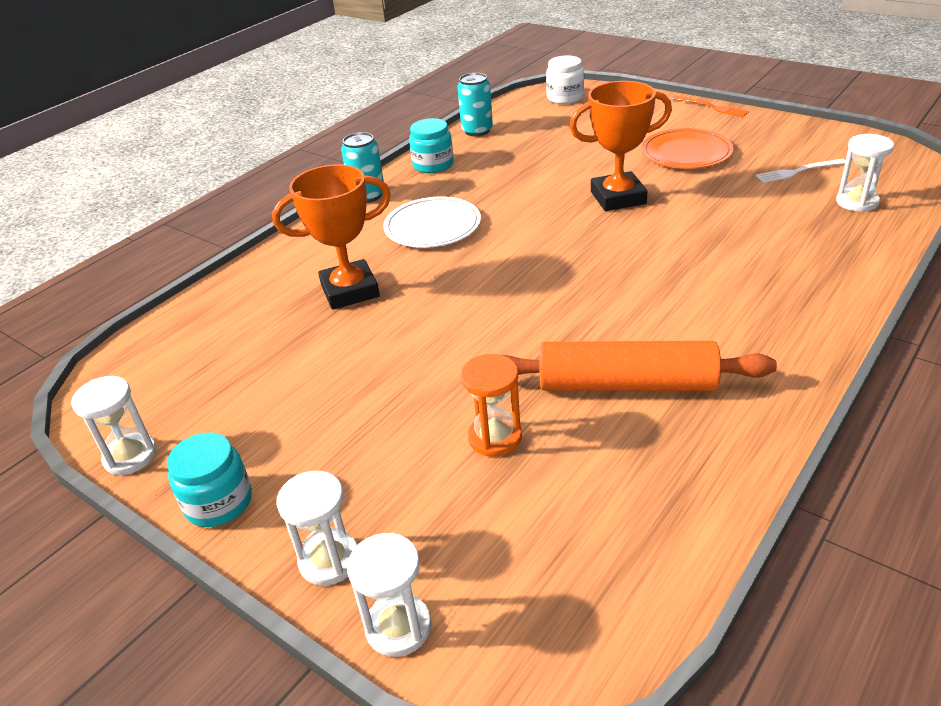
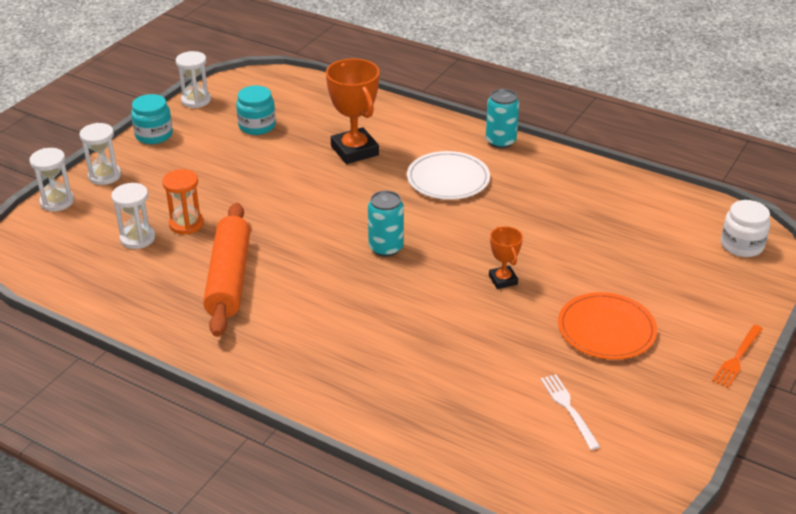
camera: 80 degrees right, 0 degrees up
turquoise jar [409,118,454,173] -> turquoise jar moved to [236,86,276,135]
turquoise can [457,73,493,136] -> turquoise can moved to [368,191,404,257]
orange trophy [569,81,672,211] -> orange trophy [489,226,523,289], size x0.53
white hourglass [836,134,894,212] -> white hourglass moved to [111,183,155,249]

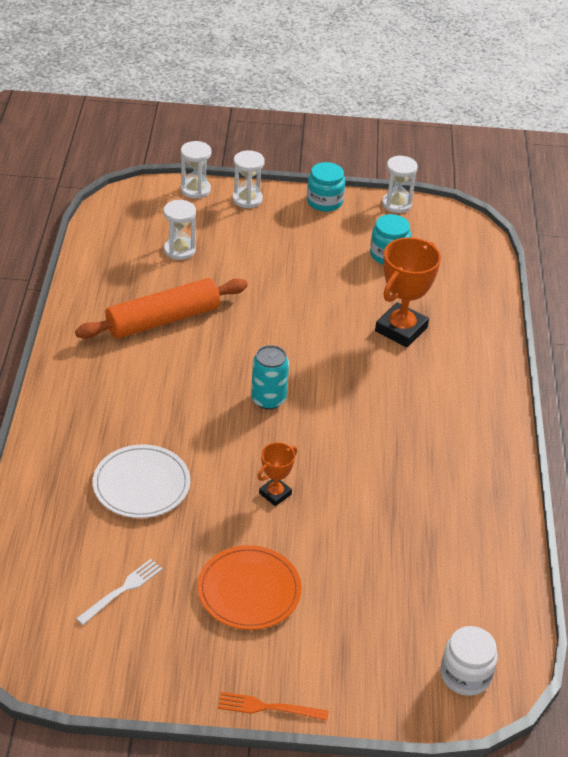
camera: 60 degrees right, 5 degrees up
orange hourglass [162,169,204,234] -> none
white plate [407,151,490,200] -> white plate moved to [93,444,190,518]
turquoise can [486,89,519,148] -> none

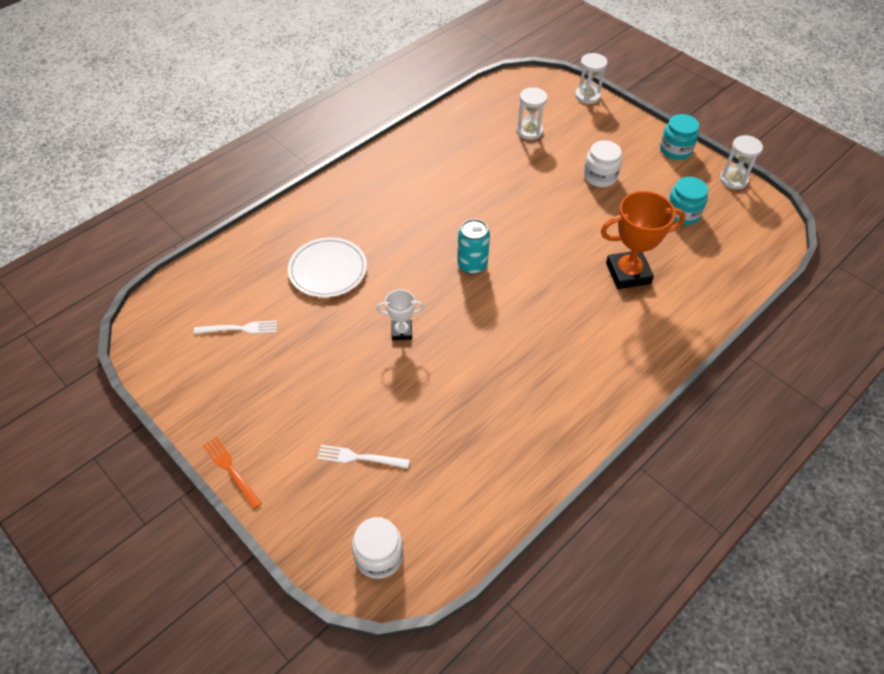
camera: 45 degrees right, 10 degrees up
orange rolling pin [75,278,248,339] -> none
orange plate [198,545,302,630] -> none
white hourglass [232,150,265,208] -> none
orange trophy [257,442,297,506] -> white trophy [376,289,425,340]
none -> white fork [317,445,410,468]
none -> white jar [584,140,622,187]

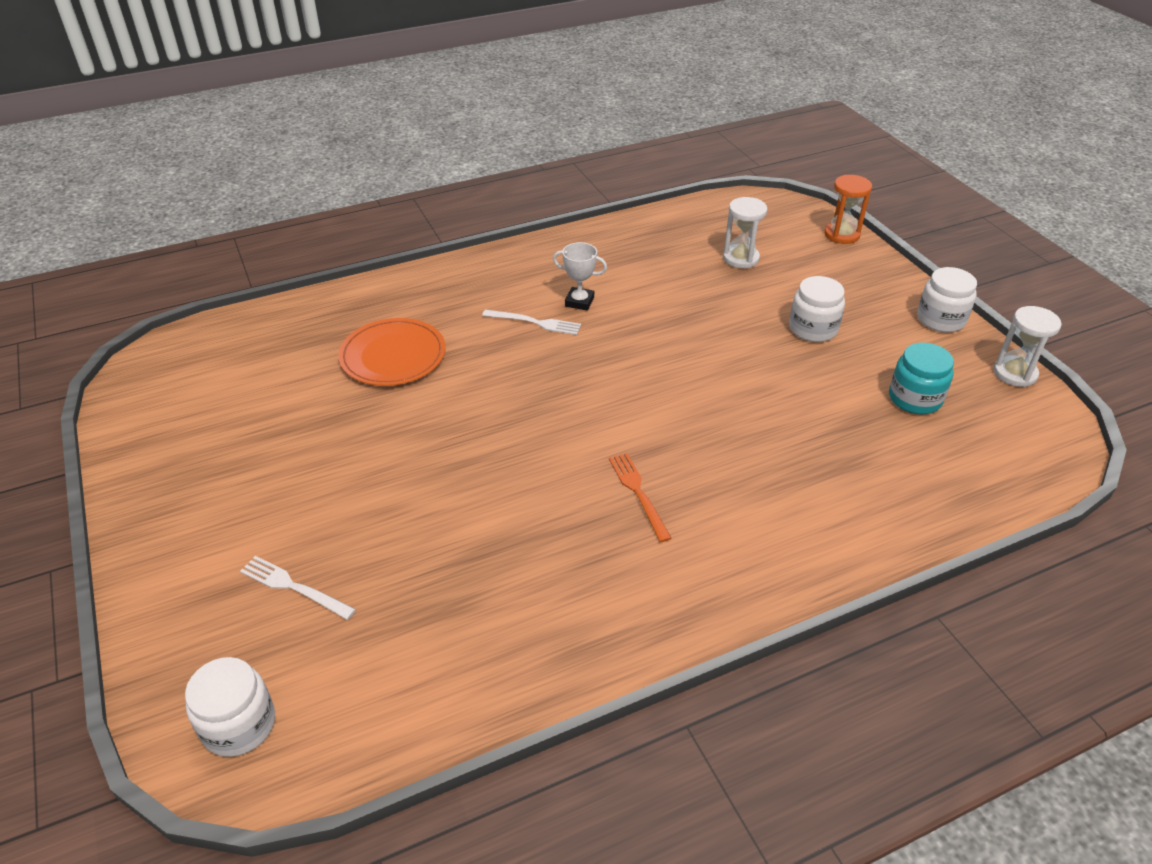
camera: 20 degrees right, 10 degrees down
white fork [194,321,278,334] -> white fork moved to [482,310,581,335]
orange fork [203,437,262,509] -> orange fork moved to [609,453,672,542]
white plate [288,237,367,297] -> orange plate [338,318,446,386]
white trophy [376,289,425,340] -> white trophy moved to [553,242,607,311]
turquoise can [457,219,490,274] -> none
white hourglass [575,53,608,104] -> orange hourglass [824,175,872,244]
orange trophy [601,191,686,289] -> none
turquoise jar [660,114,699,160] -> white jar [917,267,977,333]

